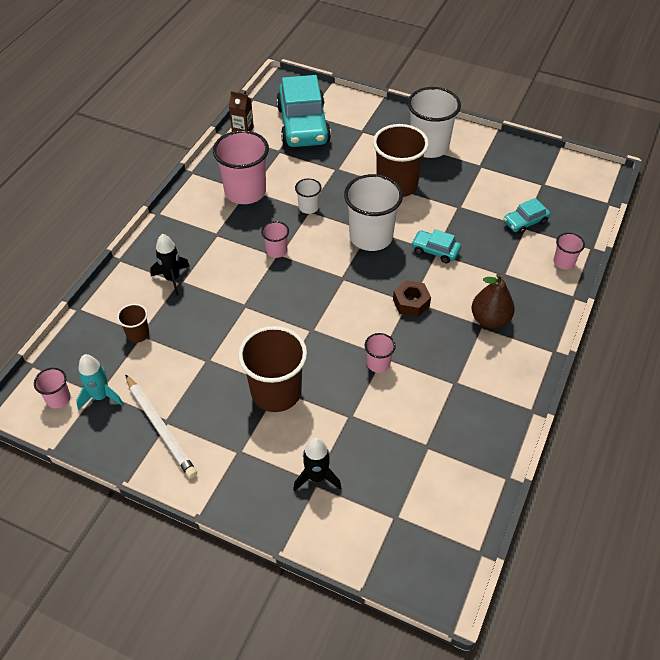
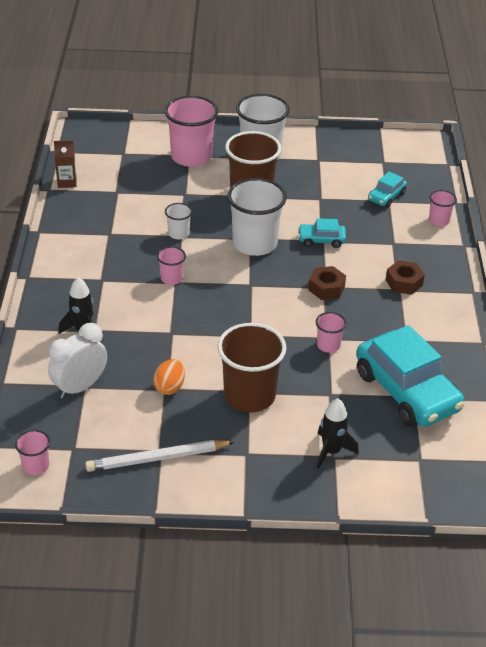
camera: 25 degrees left, 10 degrees down
turquoise rocket [76,354,123,410] -> none
brown cup [117,304,149,343] -> white clock [48,323,107,399]
white pencil [125,374,197,479] -> white pencil turned 135 degrees clockwise [85,440,234,472]
pink cup [213,130,269,204] -> pink cup moved to [164,96,218,167]
turquoise car [276,75,331,147] -> turquoise car moved to [356,325,465,427]
brown pear [471,273,515,329] -> brown nut [386,260,425,295]
none -> orange egg [153,359,185,395]

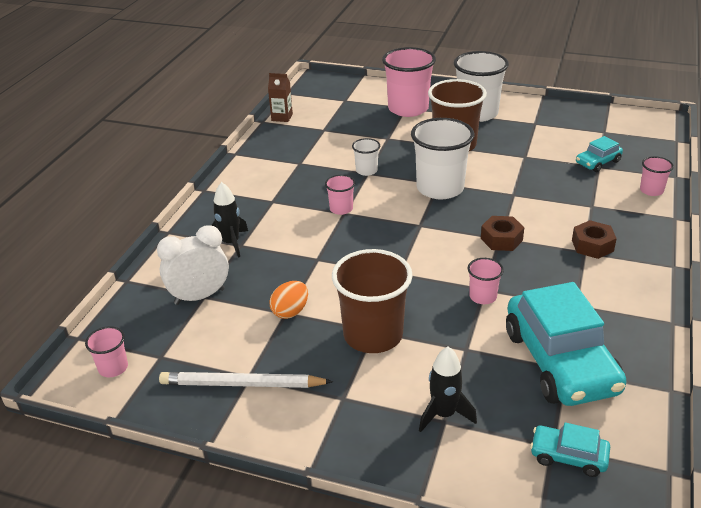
camera: 20 degrees right, 5 degrees down
turquoise car [298,218,346,248] -> turquoise car moved to [530,422,610,477]

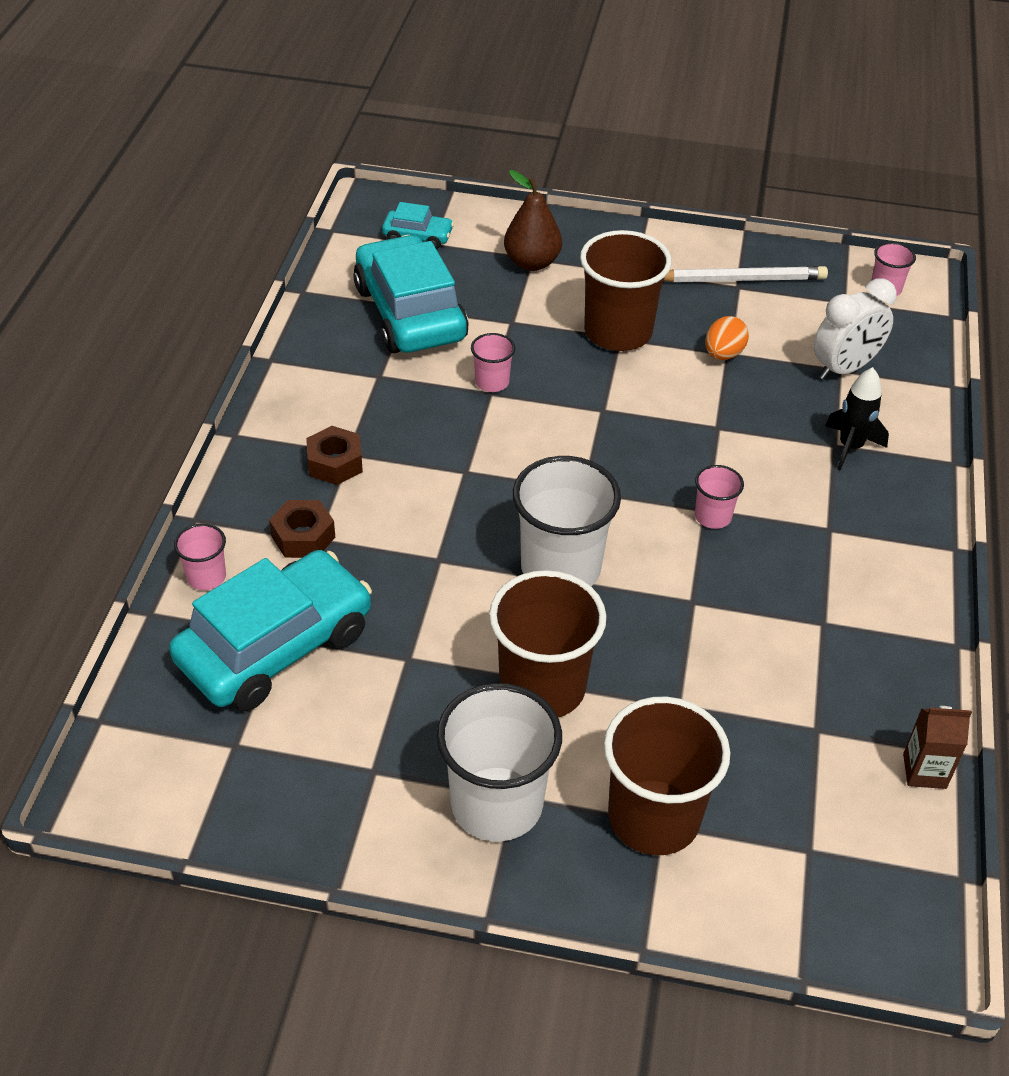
camera: 170 degrees right, 10 degrees up
white cup [352,138,380,176] -> none
pink cup [382,47,436,117] -> brown cup [604,697,730,855]
black rocket [419,346,477,432] -> brown pear [504,170,562,271]
brown nut [481,216,525,251] -> brown nut moved to [269,500,335,558]
turquoise car [576,136,623,172] -> turquoise car [169,550,372,711], size x2.16

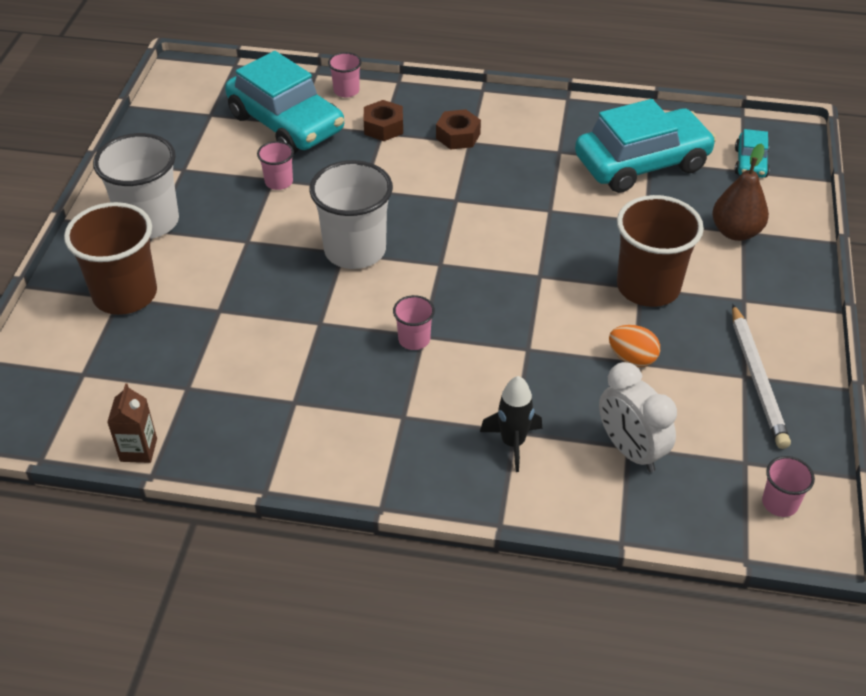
camera: 90 degrees right, 0 degrees up
pink cup [471,333,515,392] -> pink cup moved to [257,141,294,190]
brown cup [489,570,606,717] -> none

